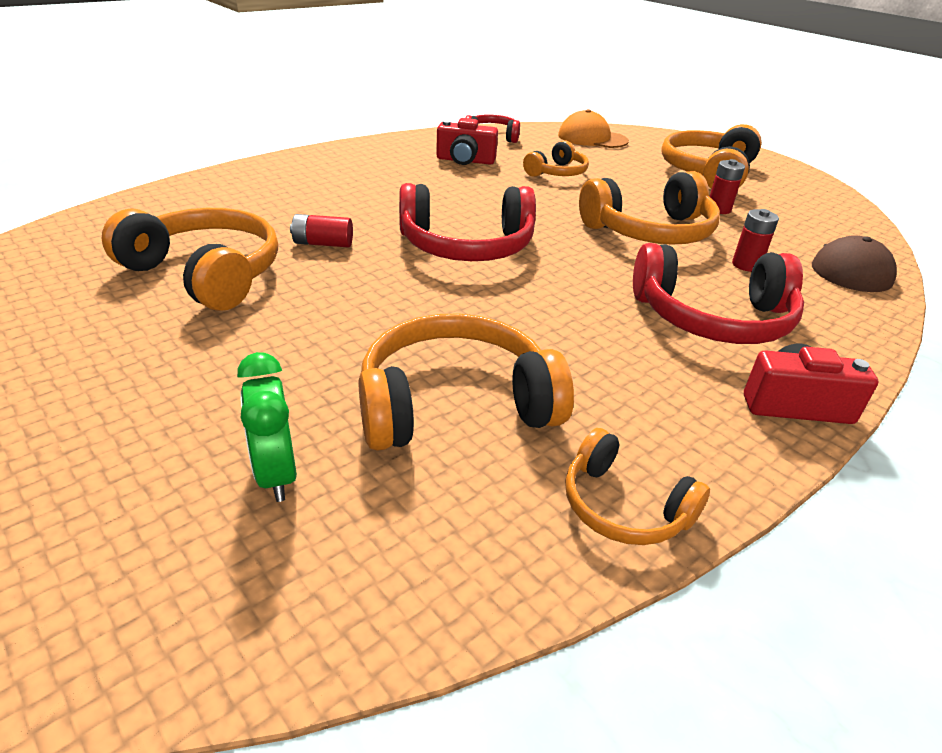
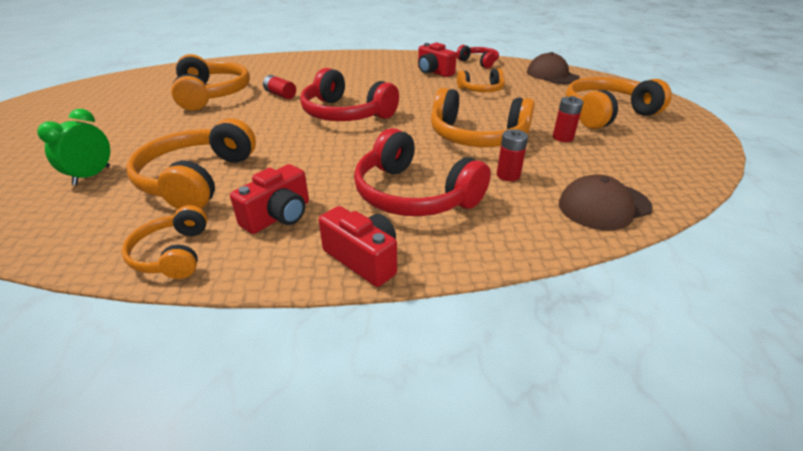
camera: 40 degrees right, 0 degrees up
orange headphones [359,313,574,451] -> orange headphones turned 105 degrees counterclockwise [126,118,256,209]
orange cap [558,109,629,148] -> brown cap [527,52,580,84]
none -> red camera [230,164,309,234]

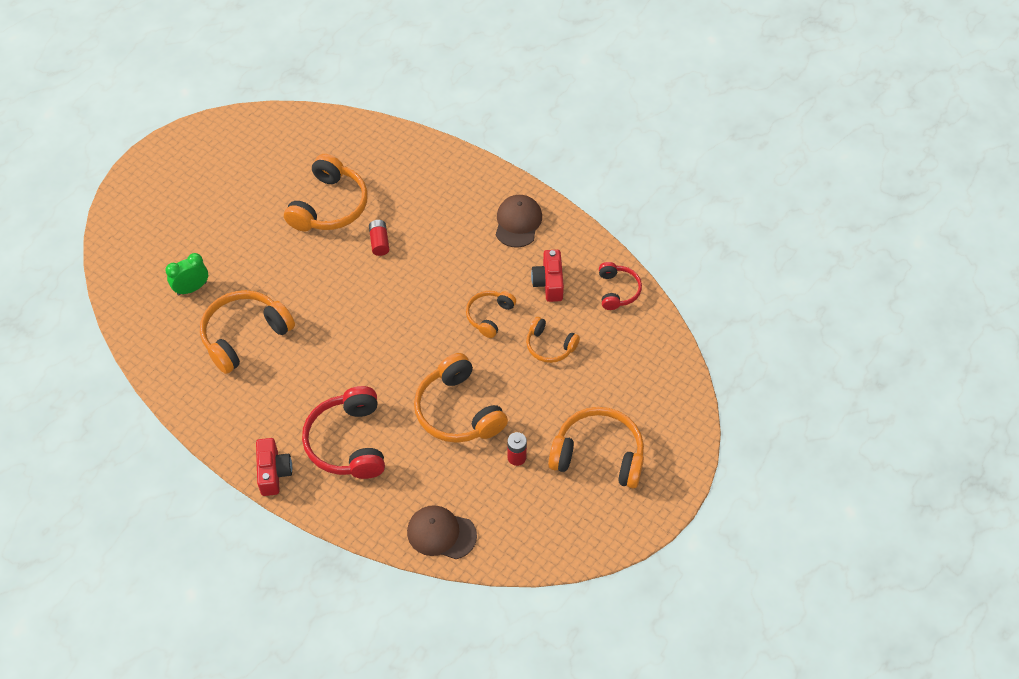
camera: 40 degrees right, 20 degrees up
orange headphones [122,205,207,279] -> orange headphones moved to [466,291,516,338]
red camera [230,164,309,234] -> none
red headphones [300,68,399,121] -> none
red battery [497,129,528,181] -> none
brown cap [527,52,580,84] -> brown cap moved to [496,195,542,248]

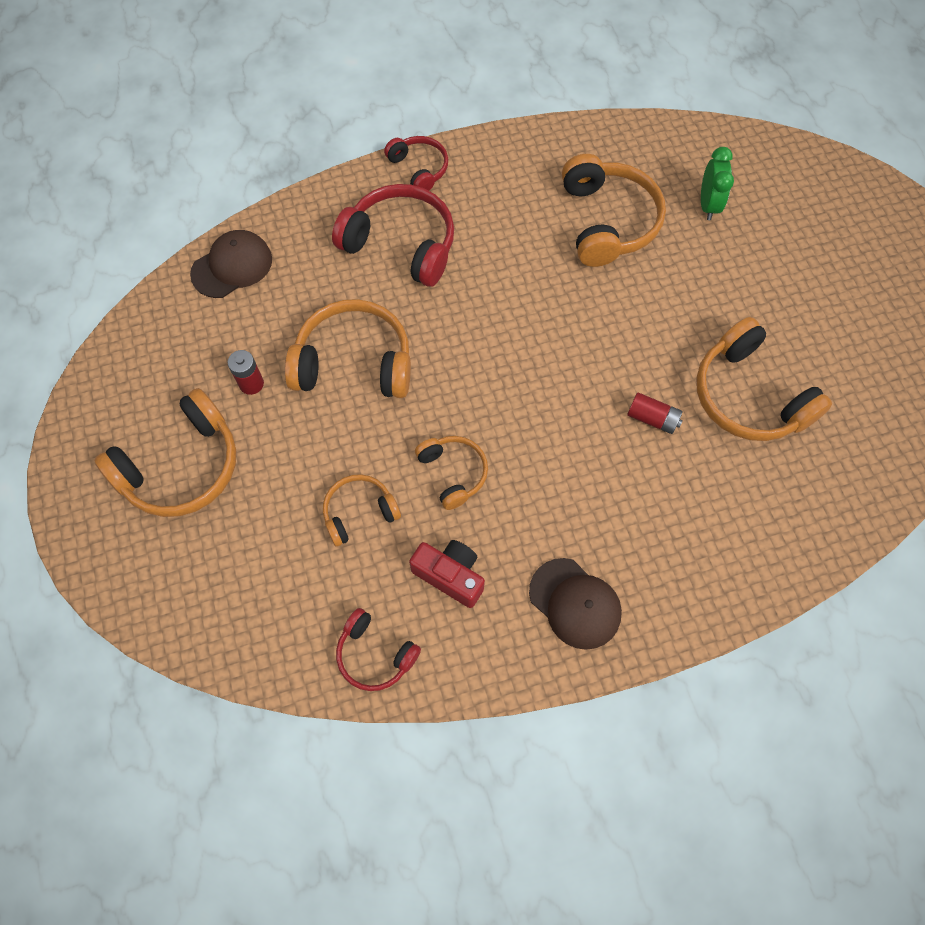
camera: 125 degrees right, 10 degrees up
red camera [256,438,292,496] -> red headphones [384,136,448,191]

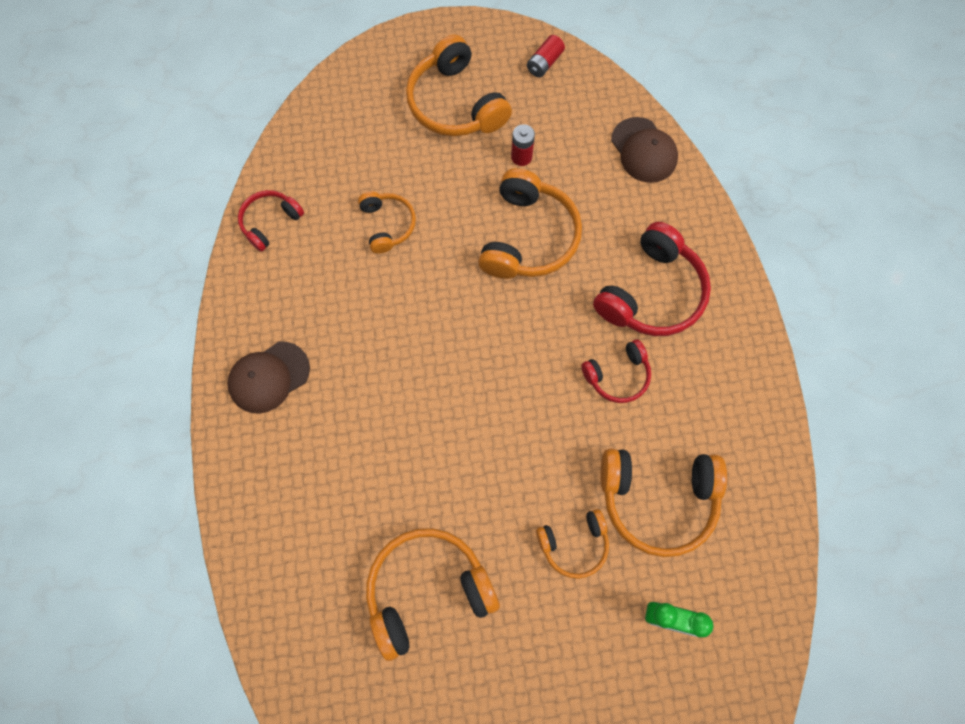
camera: 100 degrees right, 5 degrees up
red headphones [384,136,448,191] -> red headphones moved to [581,339,651,403]
red camera [409,540,485,608] -> none
orange headphones [415,436,488,510] -> orange headphones moved to [536,509,609,579]
red battery [627,392,683,434] -> red battery moved to [527,35,565,78]

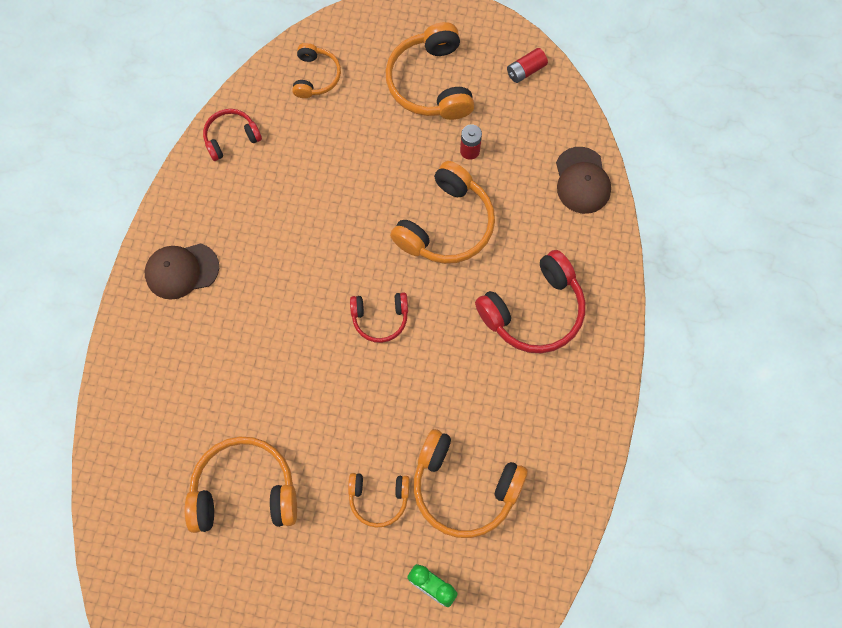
camera: 20 degrees right, 0 degrees up
orange headphones [358,192,416,254] -> orange headphones moved to [292,43,341,98]
red headphones [581,339,651,403] -> red headphones moved to [350,293,408,343]

